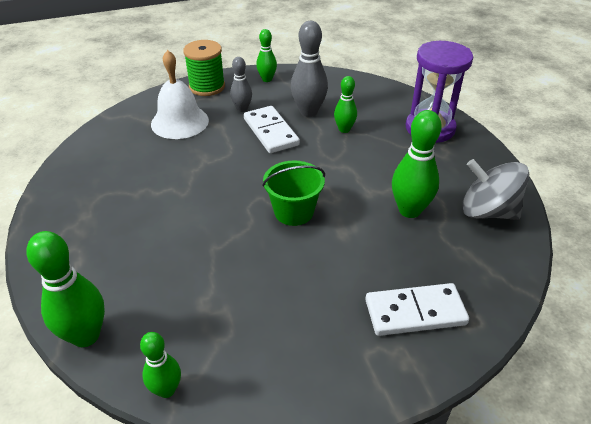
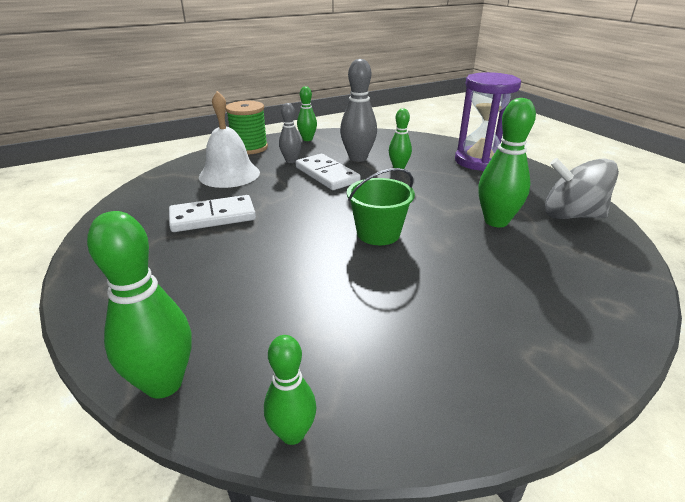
camera: 10 degrees left, 10 degrees down
white domino [365,283,469,336] -> white domino moved to [169,195,256,232]

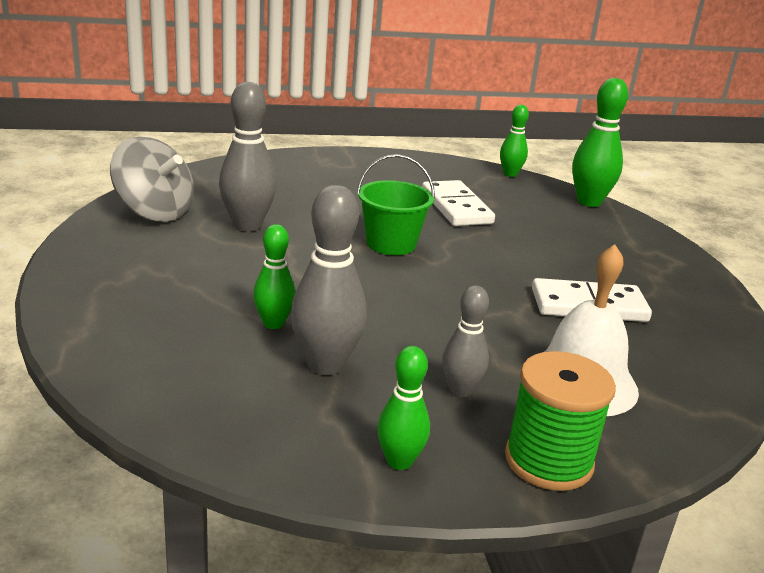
camera: 165 degrees left, 5 degrees down
white domino [296,154,360,190] -> white domino moved to [422,180,495,226]
purple hourglass [455,72,521,171] -> none
green bowling pin [478,98,536,227] -> grey bowling pin [219,82,277,232]

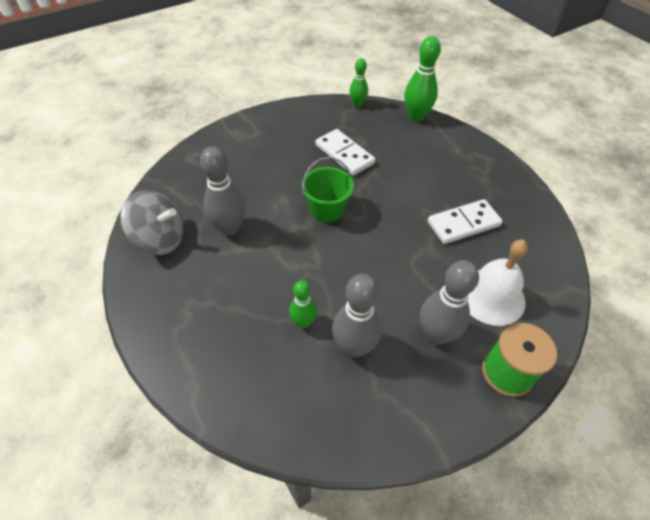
camera: 20 degrees left, 25 degrees up
green bowling pin [377,346,430,470] -> none
grey bowling pin [442,285,489,397] -> grey bowling pin [420,260,479,345], size x1.65

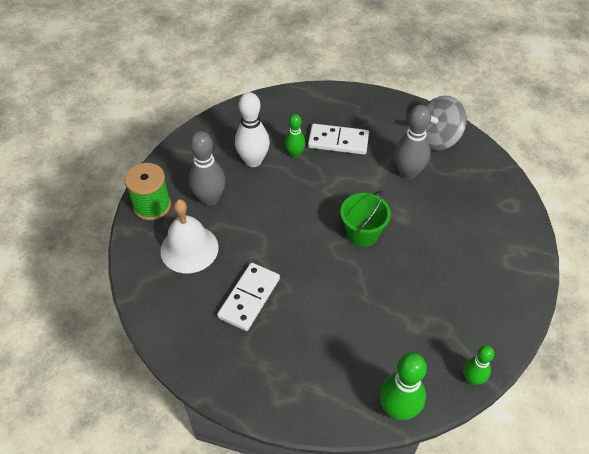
camera: 140 degrees right, 0 degrees up
white domino [315,129,375,175] -> white domino moved to [308,124,369,155]
grey bowling pin [332,274,382,358] -> white bowling pin [235,92,270,167]

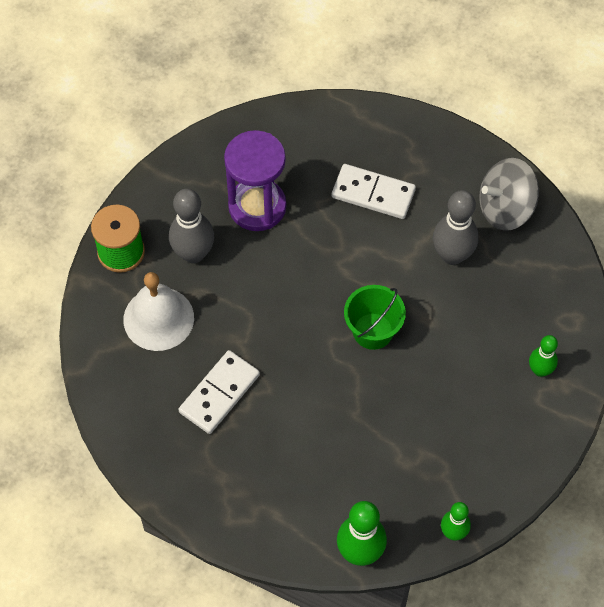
camera: 10 degrees right, 10 degrees up
white bowling pin [235,92,270,167] -> purple hourglass [224,130,286,231]
green bowling pin [285,114,306,158] -> green bowling pin moved to [529,335,558,377]

